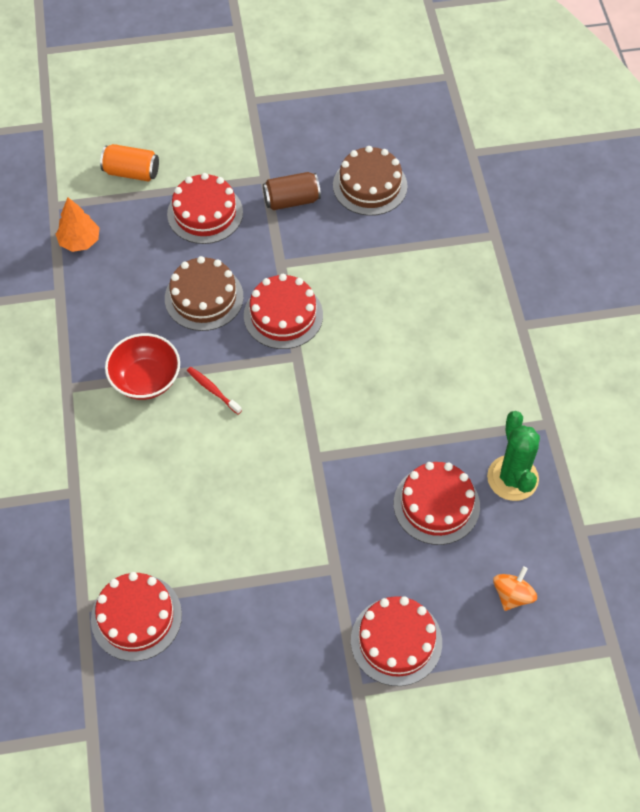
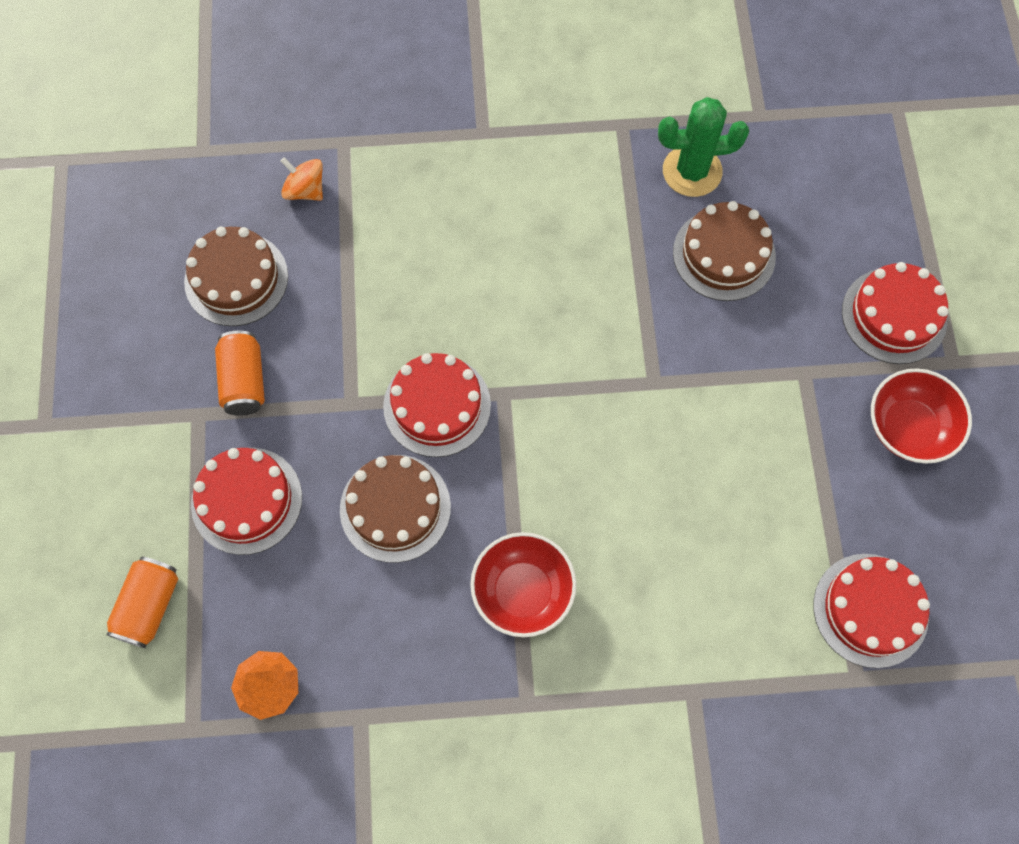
camera: 85 degrees left, 10 degrees up
red toothbrush [187,367,242,414] -> none
brown can [263,172,321,210] -> orange can [215,331,265,416]
red cake [394,462,480,545] -> brown cake [673,201,776,301]
orange spinning top [493,566,537,611] -> orange spinning top moved to [280,157,323,201]
none -> red bowl [871,368,972,464]

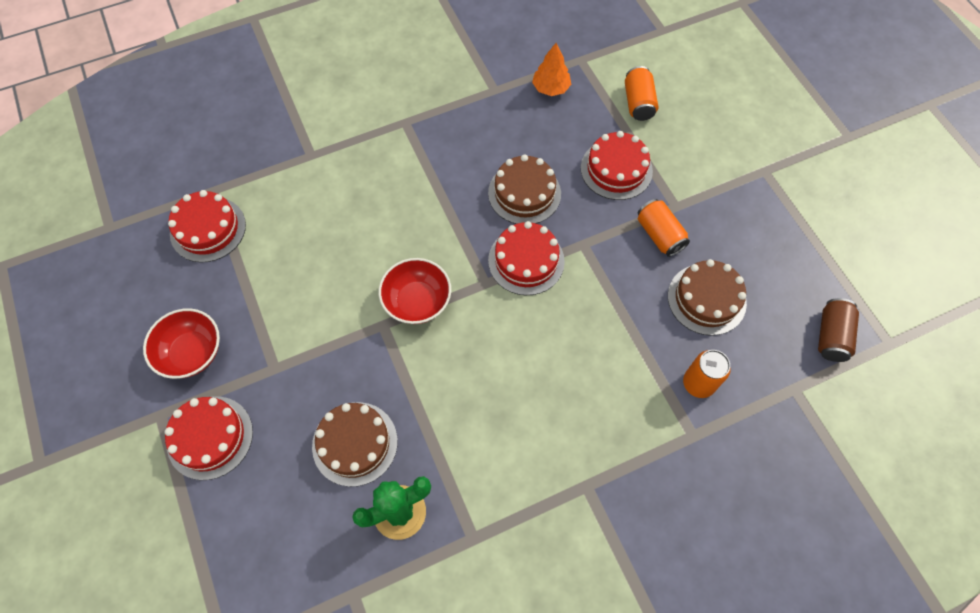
camera: 160 degrees right, 5 degrees down
orange spinning top [280,157,323,201] -> orange can [683,350,731,398]
red bowl [470,532,576,637] -> red bowl moved to [379,258,451,324]
none -> brown can [818,298,859,362]

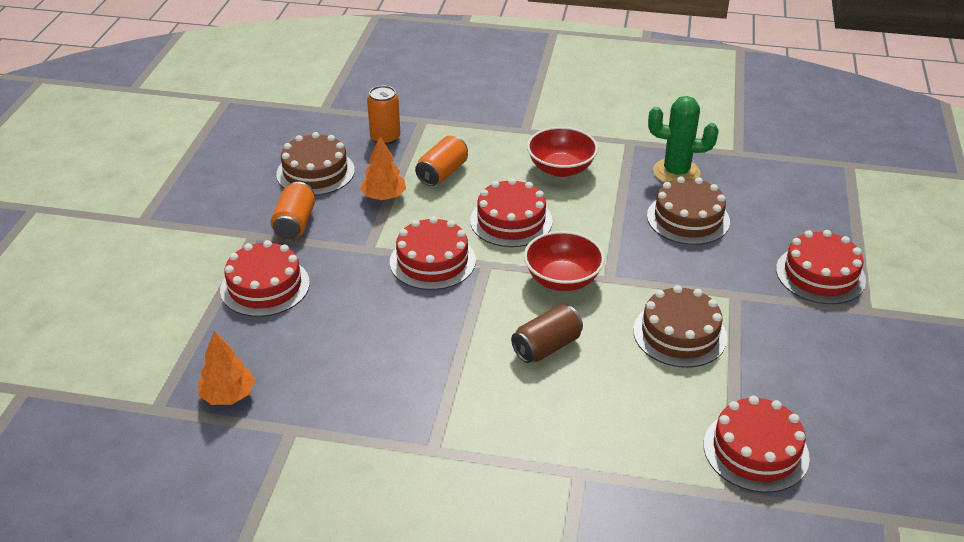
camera: 145 degrees left, 25 degrees down
red bowl [143,308,220,379] -> red bowl moved to [527,127,598,177]
brown cake [488,154,561,224] -> brown cake moved to [633,285,727,368]
orange can [625,66,658,121] -> orange can moved to [415,136,468,186]
brown can [818,298,859,362] -> brown can moved to [511,304,583,363]
none -> orange tree [360,136,406,200]
none -> red cake [470,178,553,247]

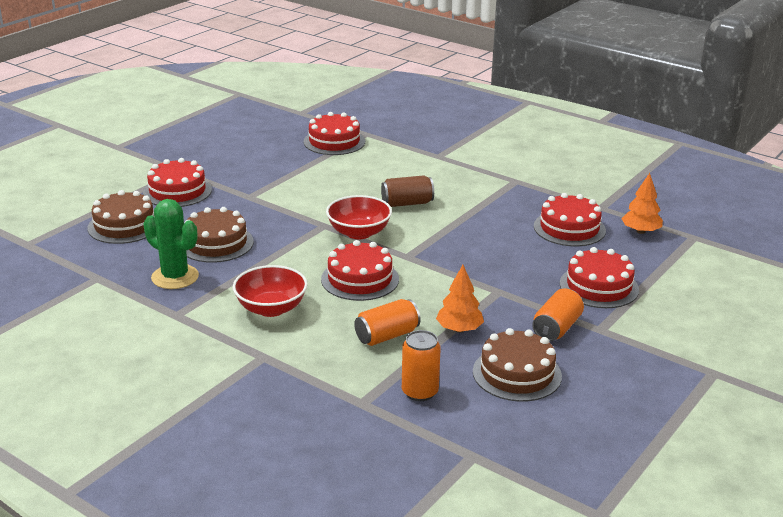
camera: 155 degrees left, 10 degrees down
red cake [390,216,476,290] -> red cake moved to [534,193,606,246]
brown cake [633,285,727,368] -> brown cake moved to [87,190,154,244]

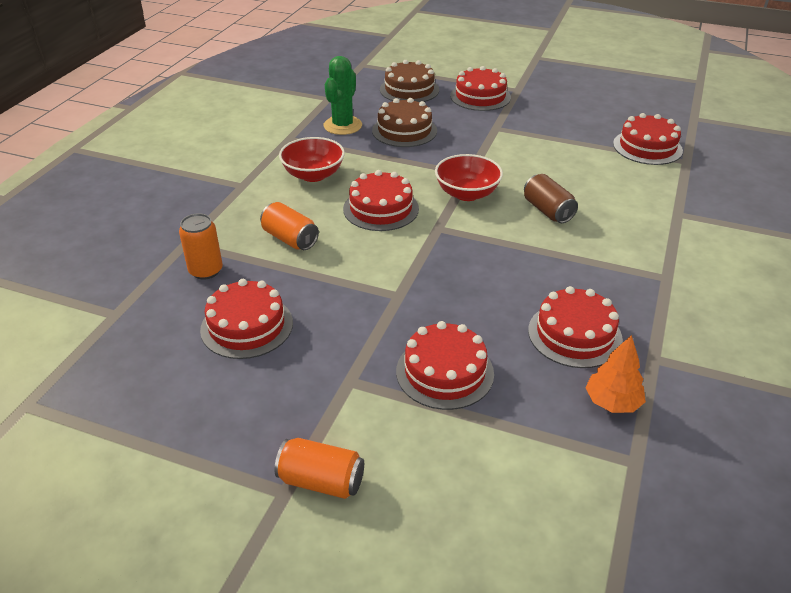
camera: 75 degrees right, 10 degrees up
orange tree [436,265,484,333] -> none
brown cake [473,328,562,402] -> red cake [200,279,293,359]
orange can [532,288,584,342] -> orange can moved to [274,438,364,499]

